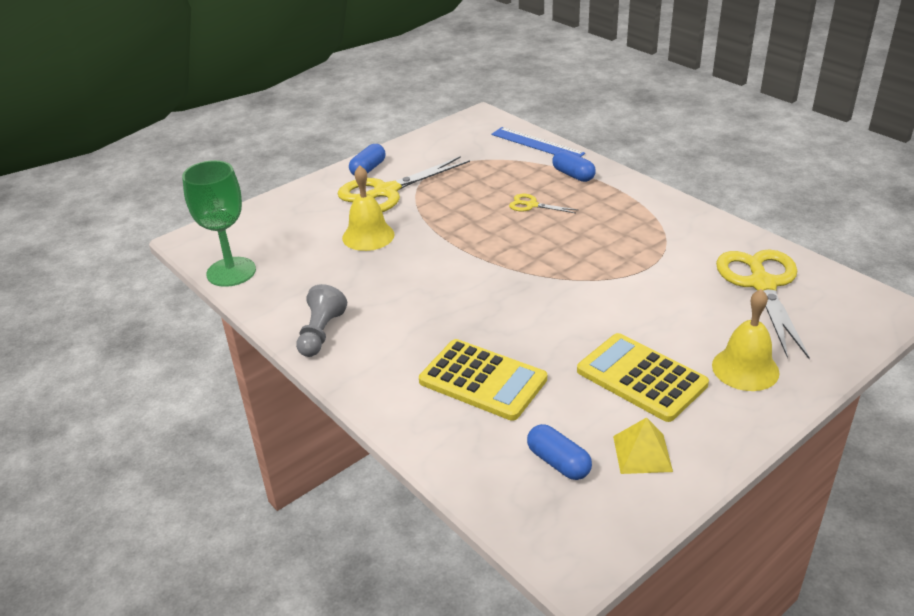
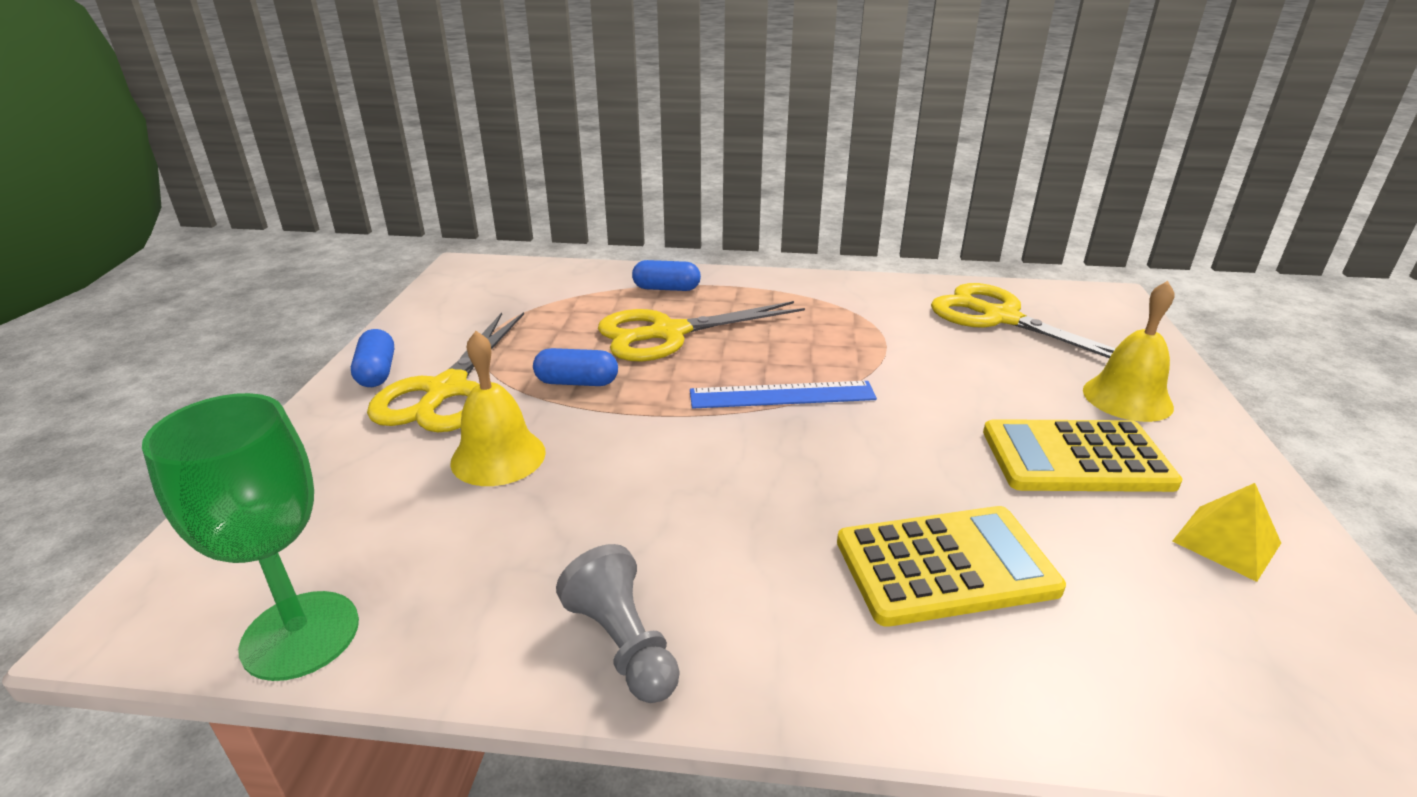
camera: 45 degrees left, 5 degrees down
blue ruler [491,127,585,157] -> blue ruler moved to [690,381,877,409]
yellow scissors [509,193,578,213] -> yellow scissors [598,301,805,361], size x2.17
blue capsule [527,424,592,480] -> blue capsule moved to [533,348,618,386]

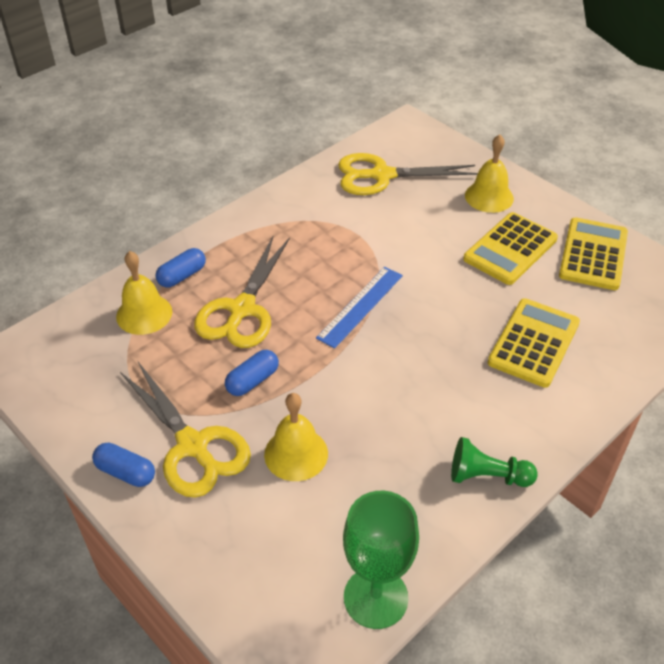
camera: 50 degrees left, 15 degrees up
grey pawn [556,544,680,703] -> green pawn [451,437,538,487]
yellow pyramid [1172,483,1281,582] -> yellow calculator [559,217,628,290]
none -> yellow bell [116,251,172,335]

